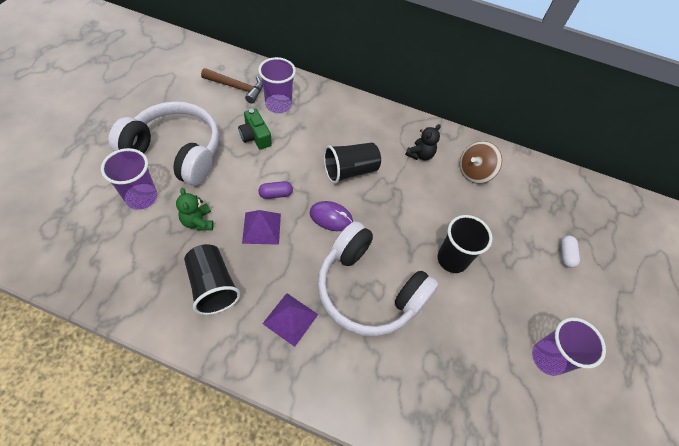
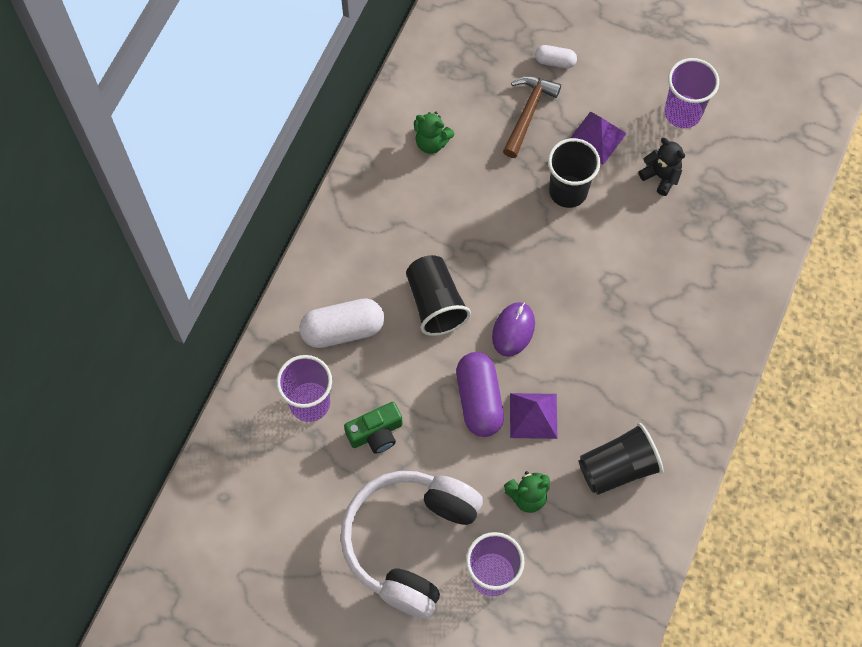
camera: 80 degrees left, 10 degrees up
brown hammer [201,68,263,104] -> brown hammer moved to [503,76,561,158]
purple capsule [258,181,293,199] -> purple capsule [456,352,504,437], size x1.87
purple pyramid [262,293,318,347] -> purple pyramid moved to [570,111,627,165]
white headphones [318,221,439,337] -> none
black teddy bear [405,124,441,160] -> black teddy bear moved to [638,138,685,196]
brown spinning top [460,141,502,184] -> green teddy bear [414,112,454,154]
none -> white capsule [299,298,384,348]

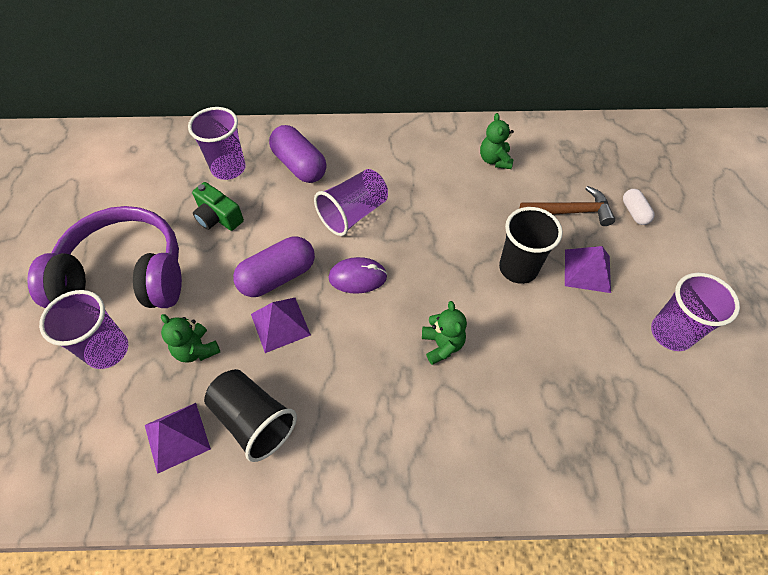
camera: 65 degrees right, 10 degrees down
white capsule [299,298,384,348] -> purple capsule [269,125,326,183]
white headphones [341,471,483,619] -> purple headphones [27,206,182,308]
black cup [406,255,471,336] -> purple cup [314,169,388,236]
black teddy bear [638,138,685,196] -> none
none -> purple pyramid [145,403,211,474]
none -> green teddy bear [422,301,467,365]

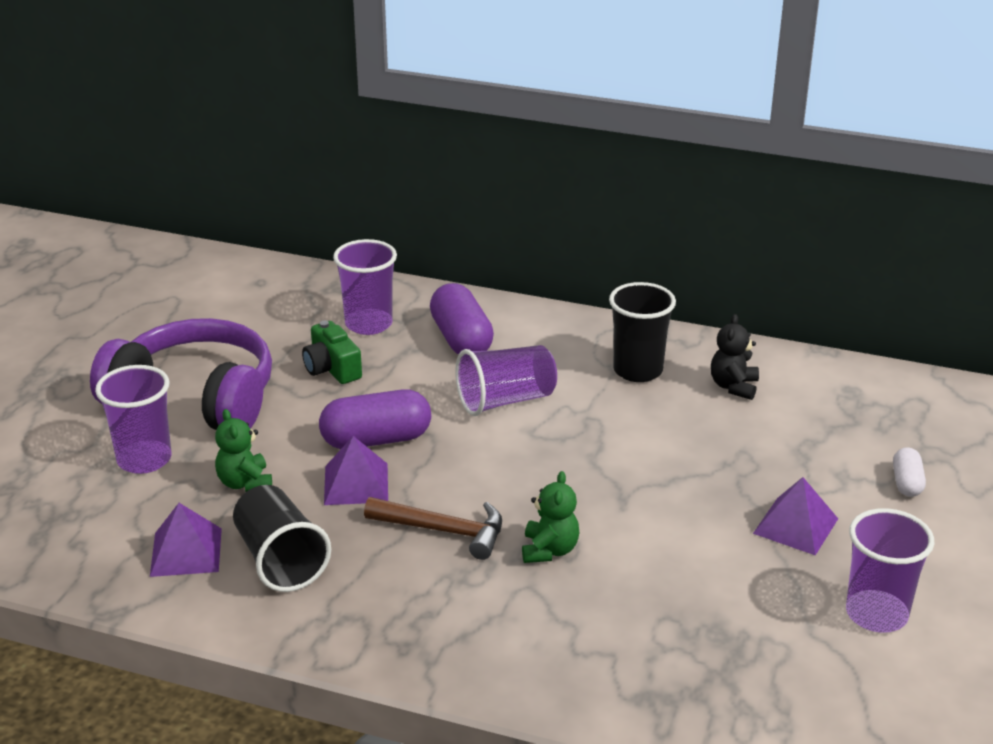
camera: 20 degrees right, 25 degrees down
purple mouse [328,257,387,294] -> none
green teddy bear [480,113,514,169] -> black teddy bear [711,314,759,400]
black cup [499,207,563,284] -> black cup moved to [609,282,676,382]
brown hammer [520,186,615,226] -> brown hammer moved to [364,497,502,560]

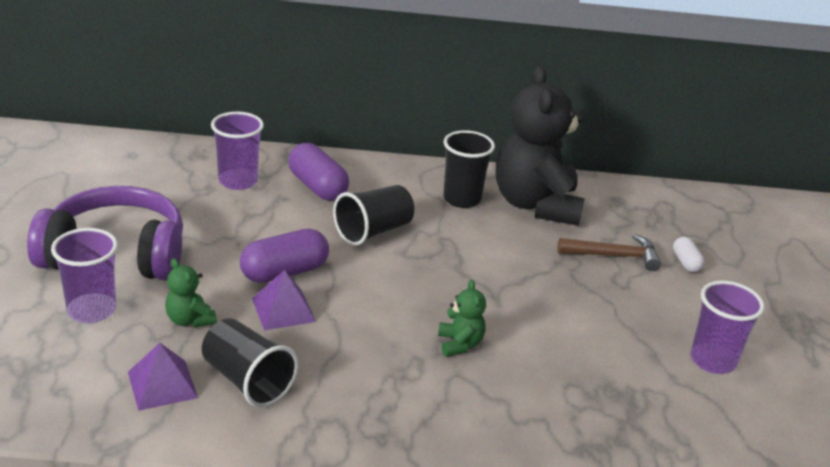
camera: 20 degrees left, 0 degrees up
green camera [302,321,362,384] -> none
brown hammer [364,497,502,560] -> brown hammer moved to [557,234,661,271]
purple cup [455,345,557,416] -> black cup [333,185,414,246]
black teddy bear [711,314,759,400] -> black teddy bear [496,66,585,226], size x2.43
purple pyramid [753,477,838,555] -> none

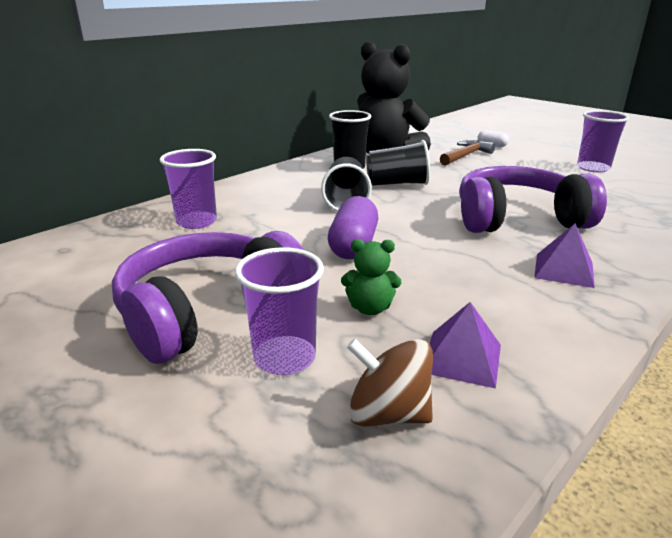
camera: 45 degrees left, 5 degrees down
black cup [202,318,298,407] -> black cup moved to [366,140,430,186]
purple pyramid [252,270,316,331] -> purple pyramid moved to [534,223,595,288]
purple capsule [288,143,349,201] -> none
green teddy bear [438,280,486,357] -> purple headphones [459,166,607,233]
none -> brown spinning top [347,339,433,427]

